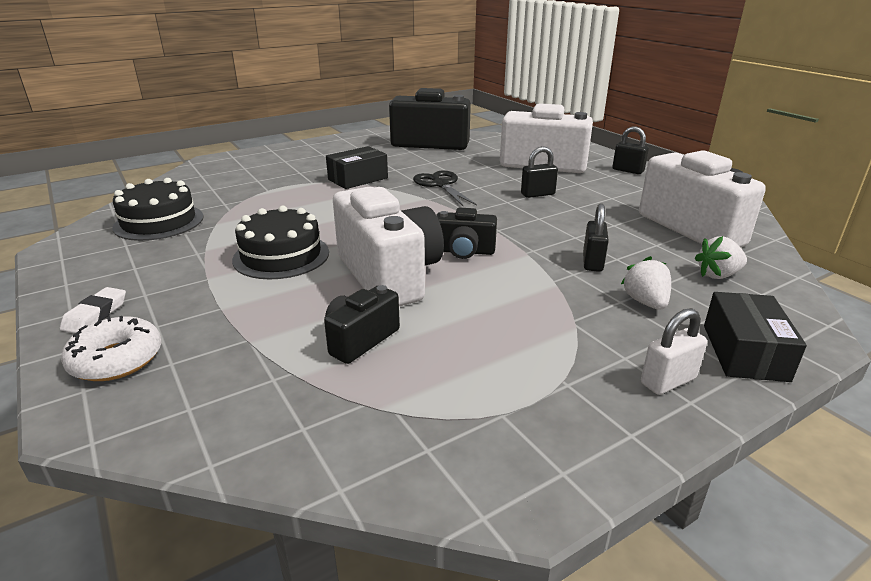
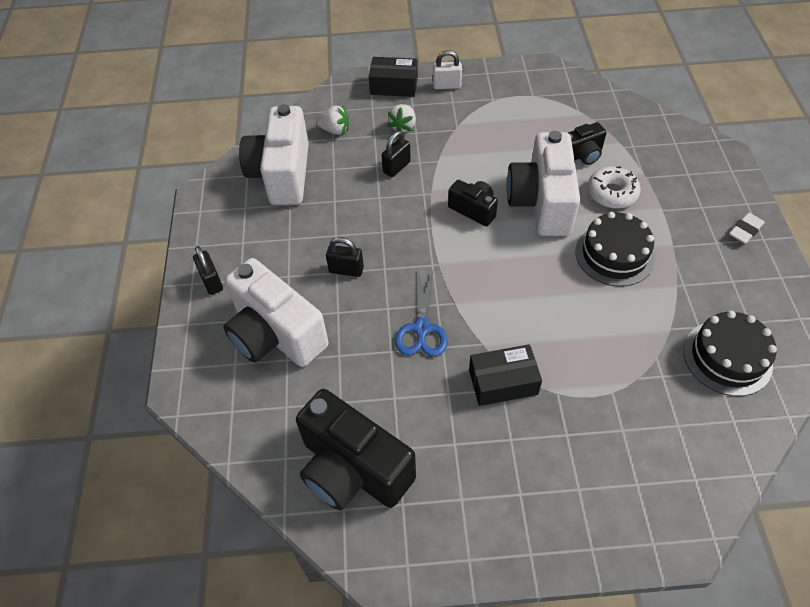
camera: 150 degrees left, 25 degrees up
white donut [61,316,161,381] -> white donut moved to [588,167,641,209]
black scissors [413,170,477,206] -> blue scissors [395,270,448,357]
black box [704,292,807,382] -> black box turned 60 degrees clockwise [369,57,418,97]

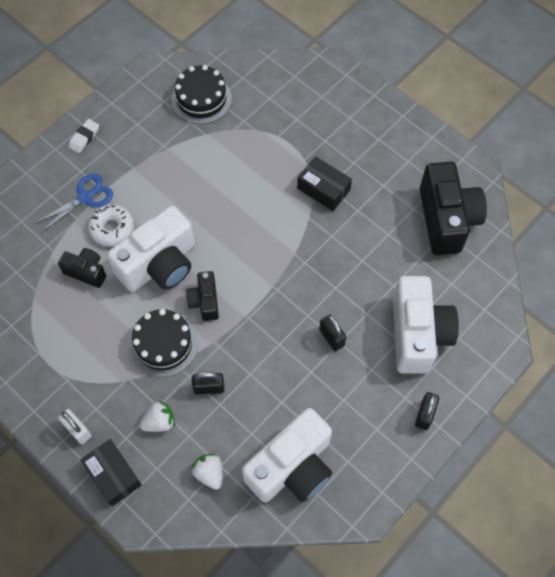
camera: 135 degrees left, 10 degrees up
blue scissors [395,270,448,357] -> blue scissors moved to [34,174,113,232]
black cake [575,212,654,287] -> black cake moved to [129,309,198,377]
white eraser [729,213,765,244] -> white eraser turned 60 degrees counterclockwise [68,119,99,153]

